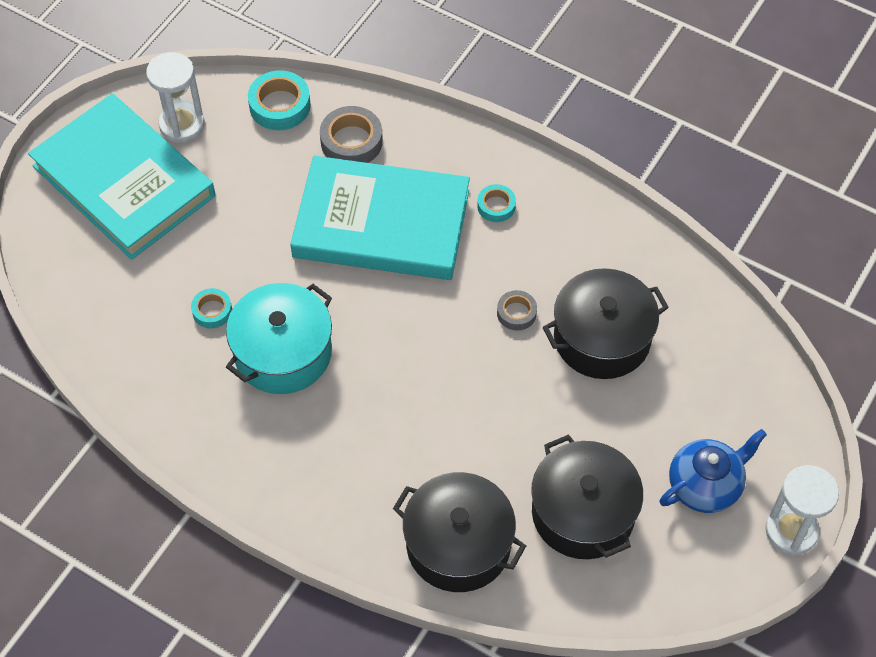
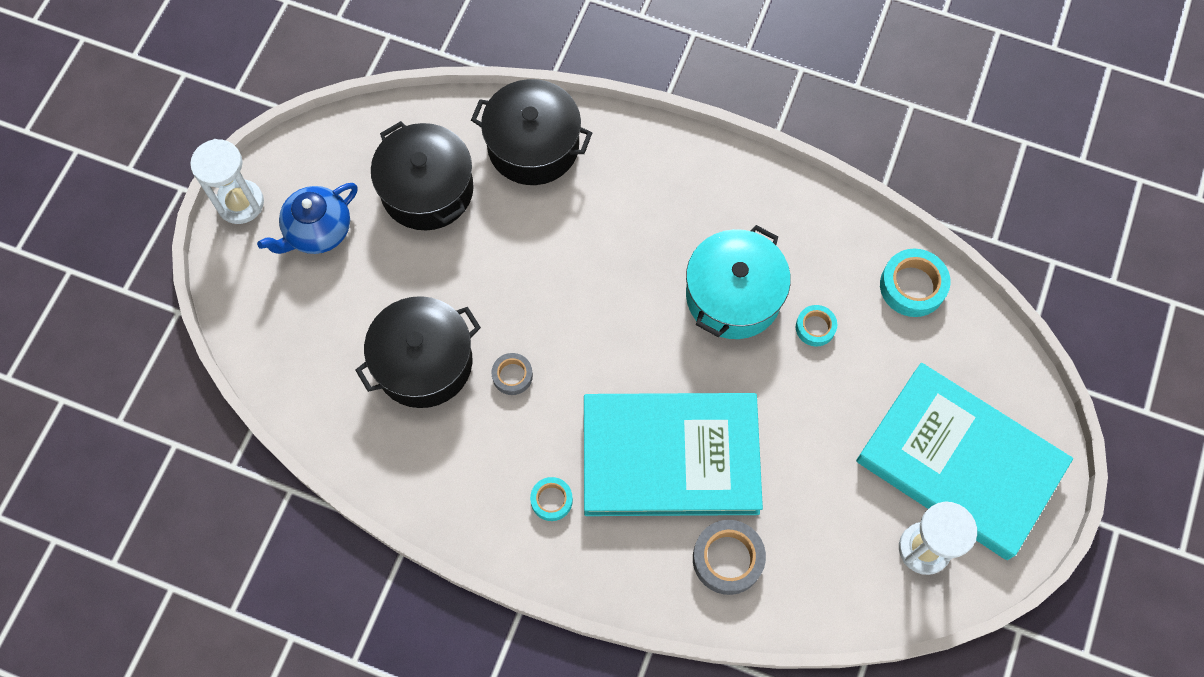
camera: 170 degrees right, 10 degrees up
turquoise tape [248,70,311,130] -> turquoise tape moved to [880,249,950,317]

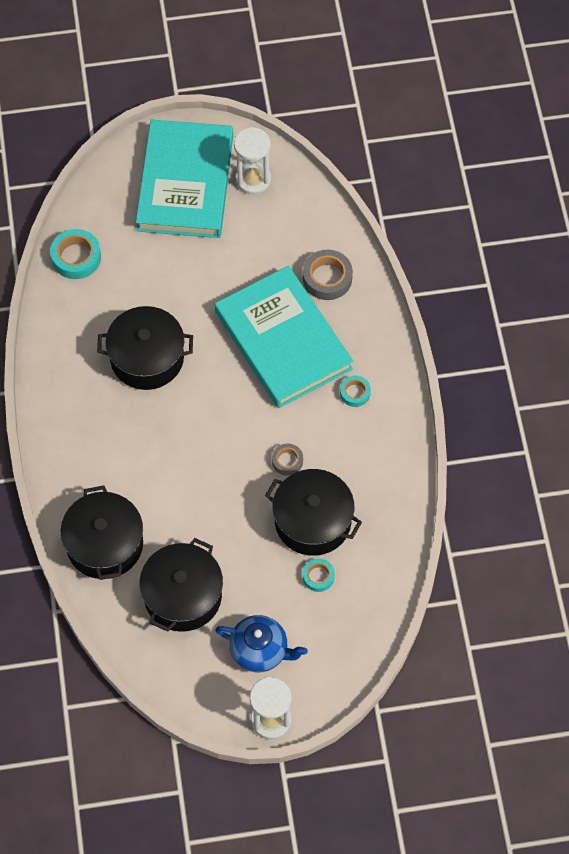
camera: 120 degrees left, 5 degrees down
turquoise pot [686,225,791,339] -> black pot [97,306,193,390]
turquoise tape [796,305,837,346] -> turquoise tape moved to [303,559,335,592]

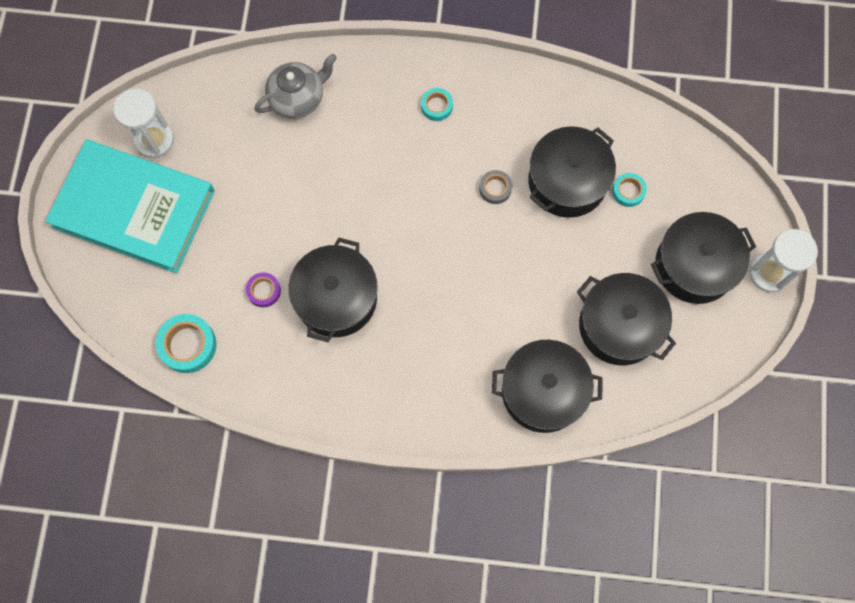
camera: 75 degrees left, 10 degrees up
turquoise book [215,266,353,408] -> none
blue teapot [215,615,308,672] -> black pot [651,212,756,304]
grey tape [303,250,353,300] -> grey teapot [254,54,337,118]
none -> purple tape [246,272,281,307]

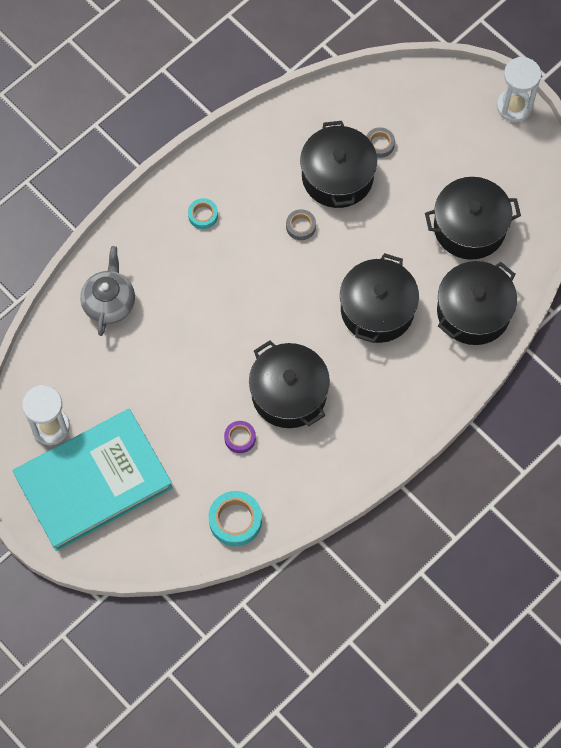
camera: 50 degrees left, 5 degrees down
turquoise tape [612,173,647,207] -> grey tape [366,127,395,158]
black pot [651,212,756,304] -> black pot moved to [340,253,419,343]

